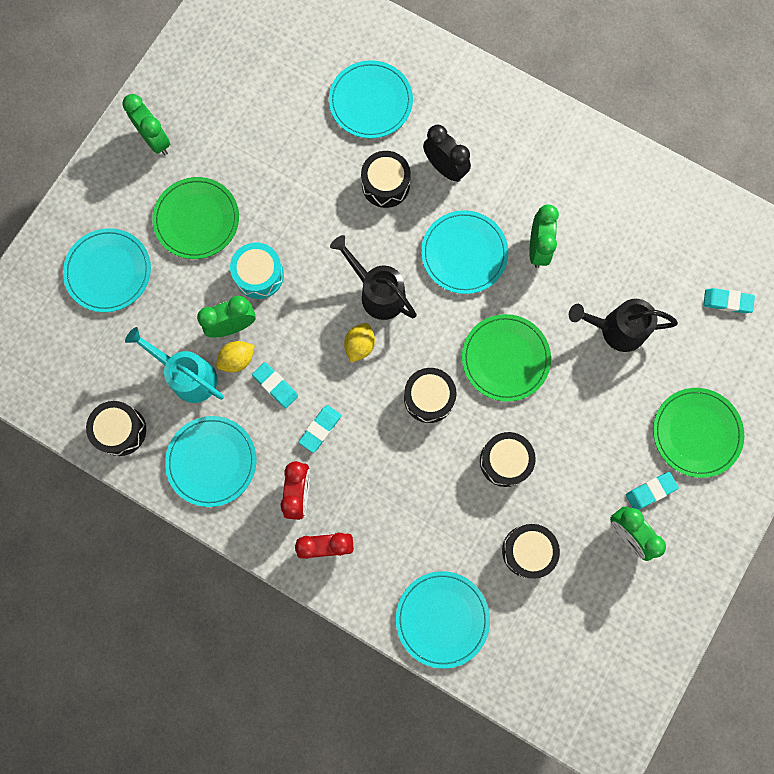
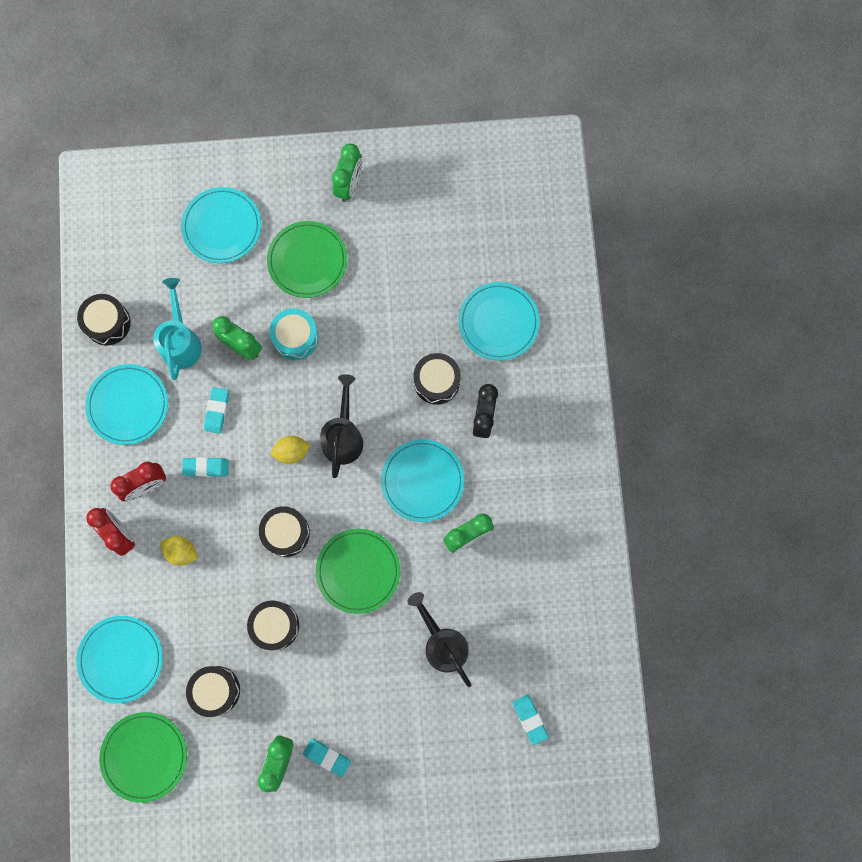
camera: 55 degrees right, 0 degrees up
yellow lemon [216,341,255,372] -> yellow lemon moved to [160,536,198,565]
green plate [653,388,744,478] -> green plate moved to [99,712,187,803]

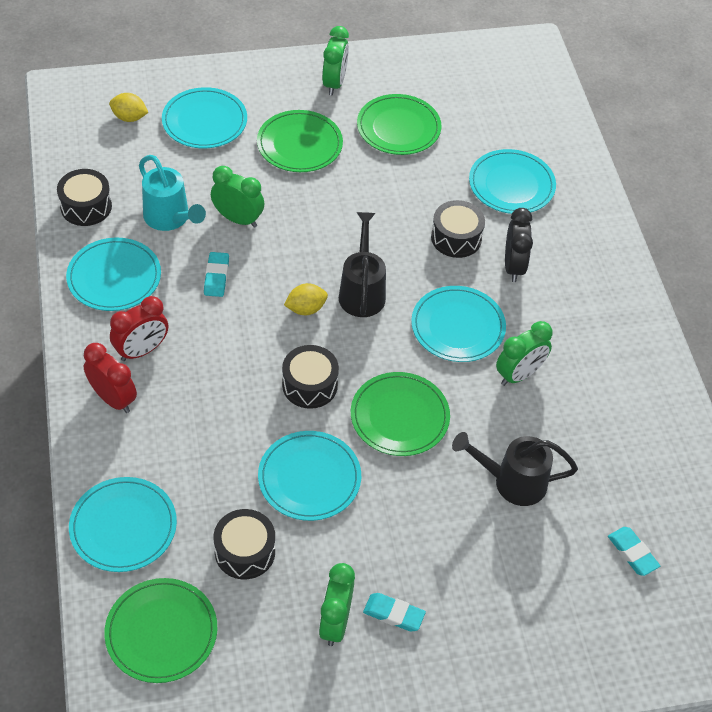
camera: 10 degrees left, 25 degrees down
turquoise watering can [153,278,202,380] -> turquoise watering can turned 150 degrees clockwise [139,155,206,231]
yellow lemon [160,536,198,565] -> yellow lemon moved to [109,93,149,122]
turquoise eraser [182,457,229,477] -> none
black drum [247,600,299,650] -> turquoise plate [258,431,361,521]
turquoise drum [270,309,319,360] -> none
black watering can [408,592,471,687] -> black watering can turned 45 degrees counterclockwise [452,432,578,506]
none -> green plate [357,94,441,155]

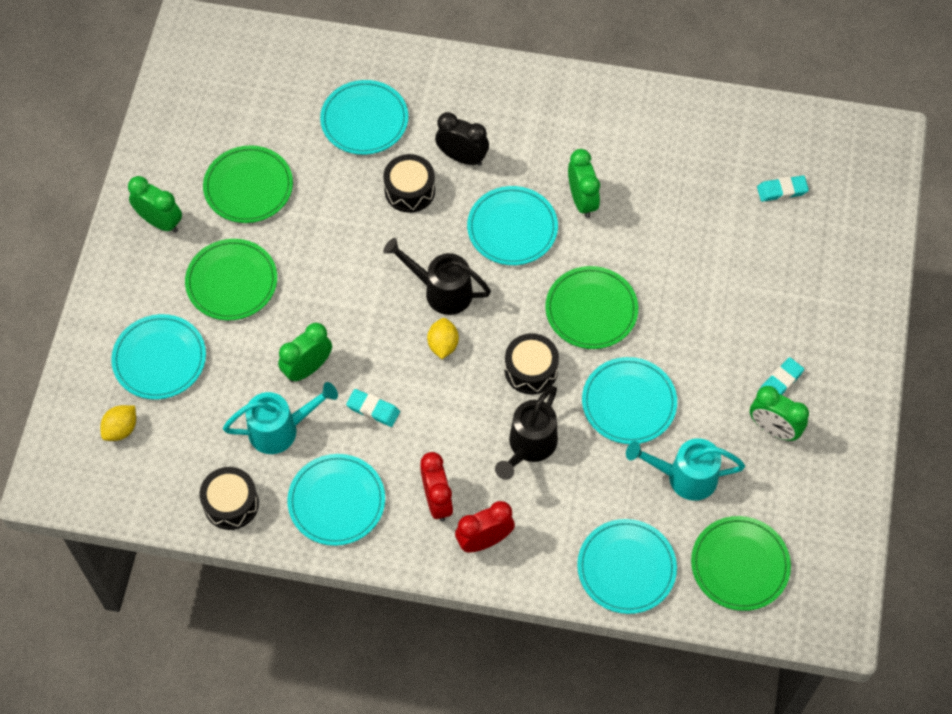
camera: 65 degrees left, 10 degrees up
black drum [214,509,275,579] -> turquoise watering can [626,438,745,501]
black watering can [452,432,578,506] -> black watering can moved to [495,386,558,480]

